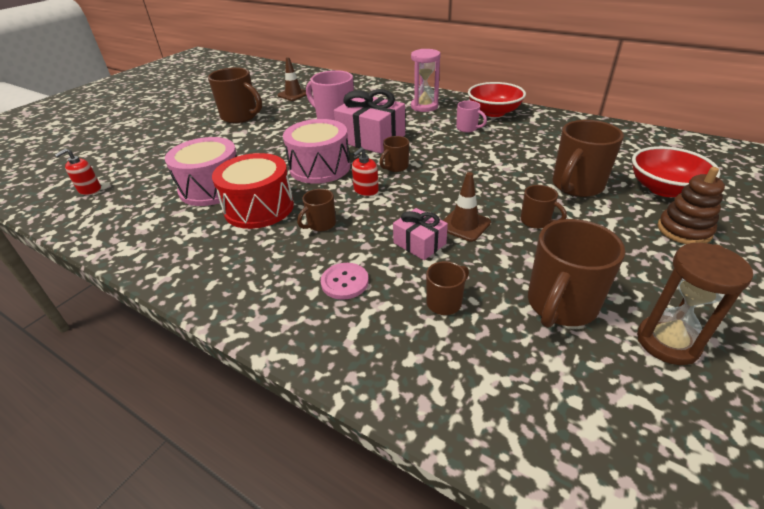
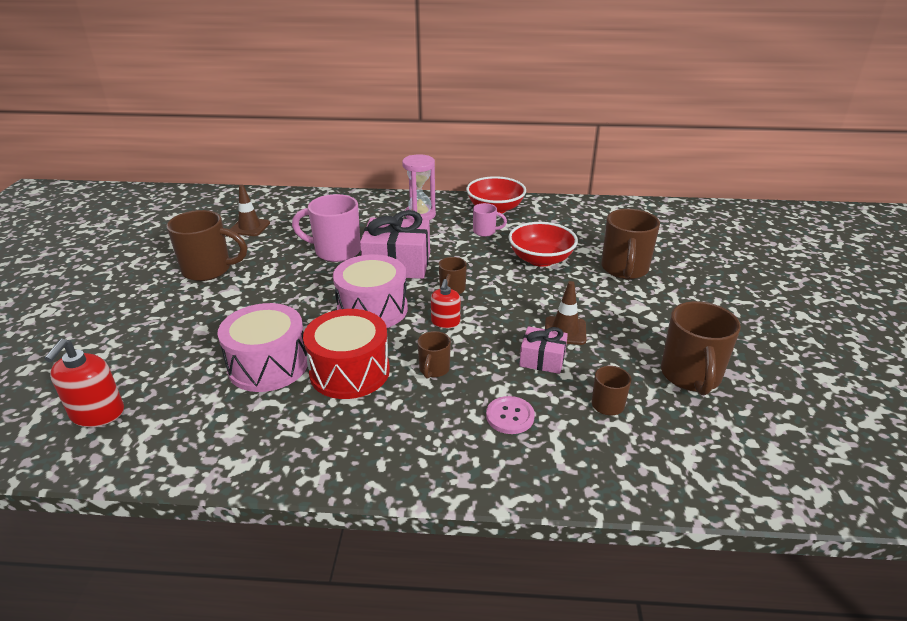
camera: 30 degrees left, 5 degrees down
red soap dispenser [55,149,101,195] -> red soap dispenser [44,339,124,427], size x1.54
brown mug [521,185,567,229] -> none
red bowl [632,146,720,197] -> red bowl moved to [509,222,578,267]
brown hourglass [637,243,753,365] -> none
brown stacking toy [658,167,725,244] -> none

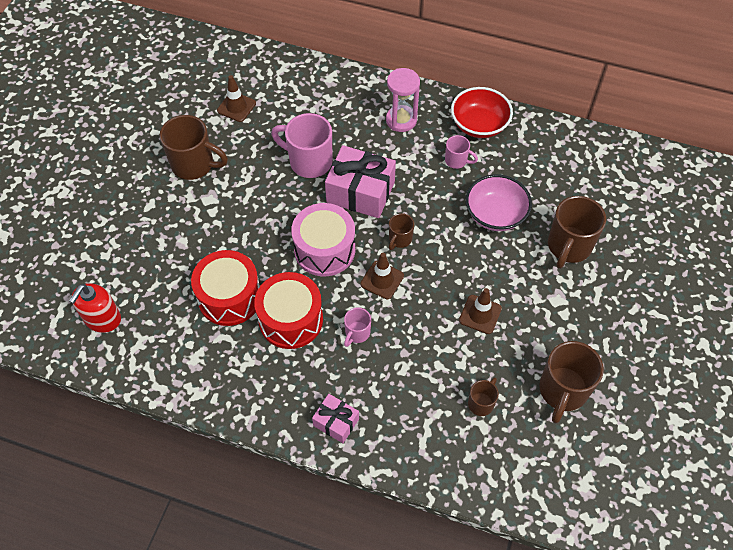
camera: 15 degrees right, 25 degrees up
pink drum [218,303,308,392] -> red drum [191,250,260,326]
brown mug [417,331,451,379] -> pink mug [344,307,371,347]
red soap dispenser [431,279,460,328] -> brown traffic cone [360,253,404,299]
pink button [486,396,535,434] -> none
red bowl [509,222,578,267] -> pink bowl [466,174,532,231]
pink gift [519,326,568,374] -> pink gift moved to [312,394,359,443]

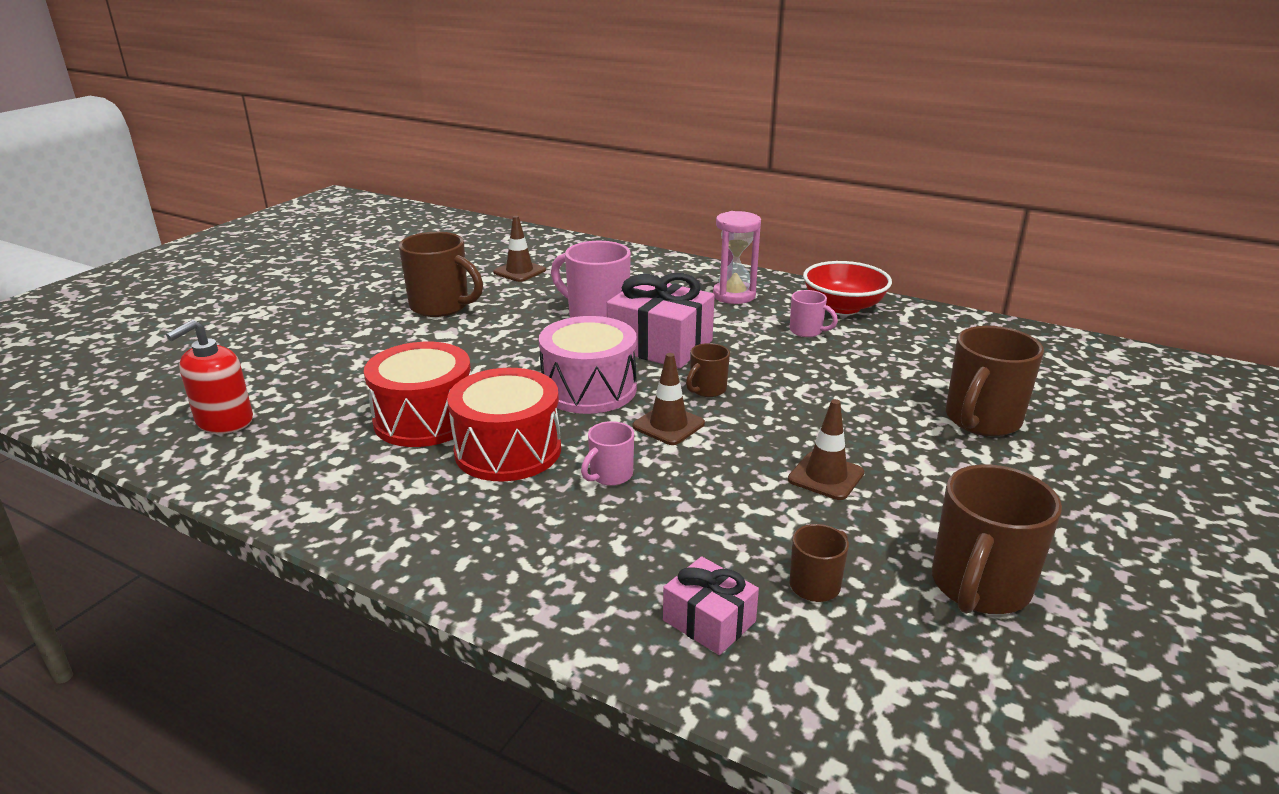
camera: 10 degrees right, 30 degrees down
pink gift [312,394,359,443] -> pink gift moved to [663,556,759,655]
pink bowl [466,174,532,231] -> none

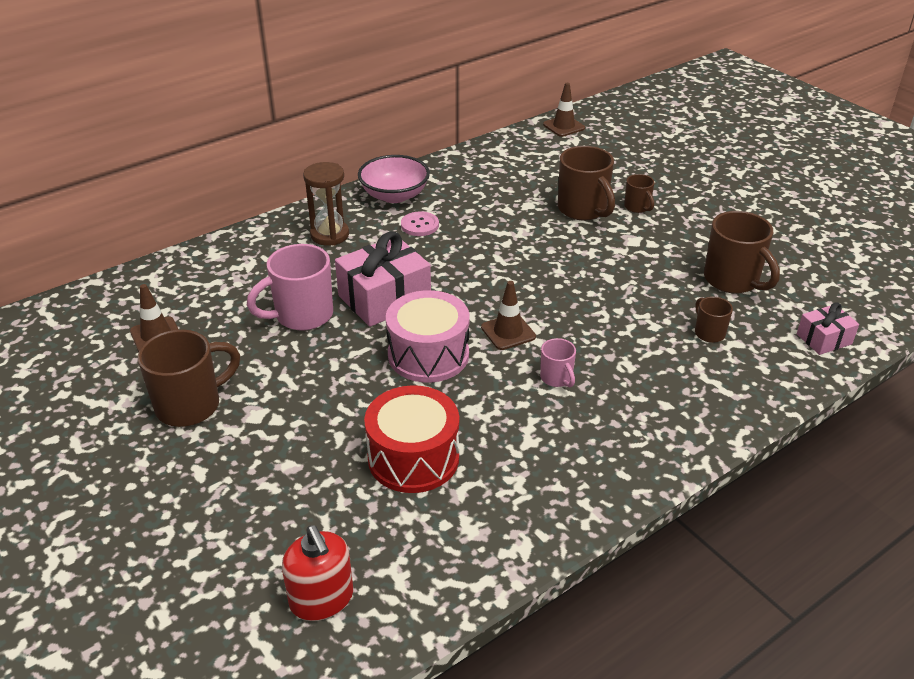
camera: 65 degrees left, 10 degrees up
red drum [447,368,561,482] -> none
pink gift [663,556,759,655] -> pink gift moved to [797,302,859,355]
brown mug [686,343,730,397] -> brown mug moved to [624,174,655,213]
pink hourglass [713,211,761,304] -> brown hourglass [303,162,349,246]
brown traffic cone [788,399,864,500] -> brown traffic cone moved to [543,83,585,137]
pink mug [790,290,838,337] -> pink button [401,211,439,236]
red bowl [803,261,892,314] -> pink bowl [358,155,430,203]

